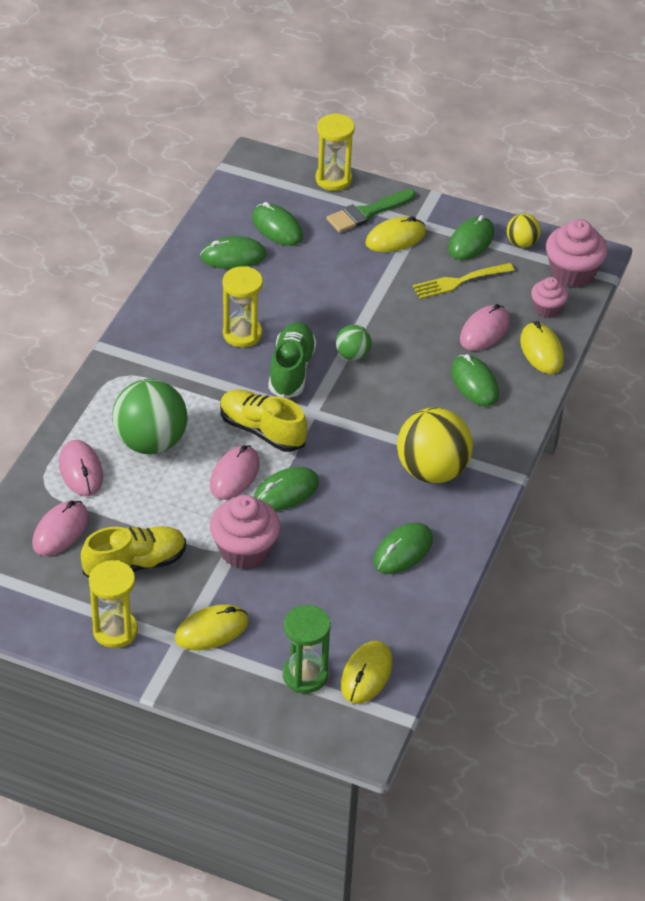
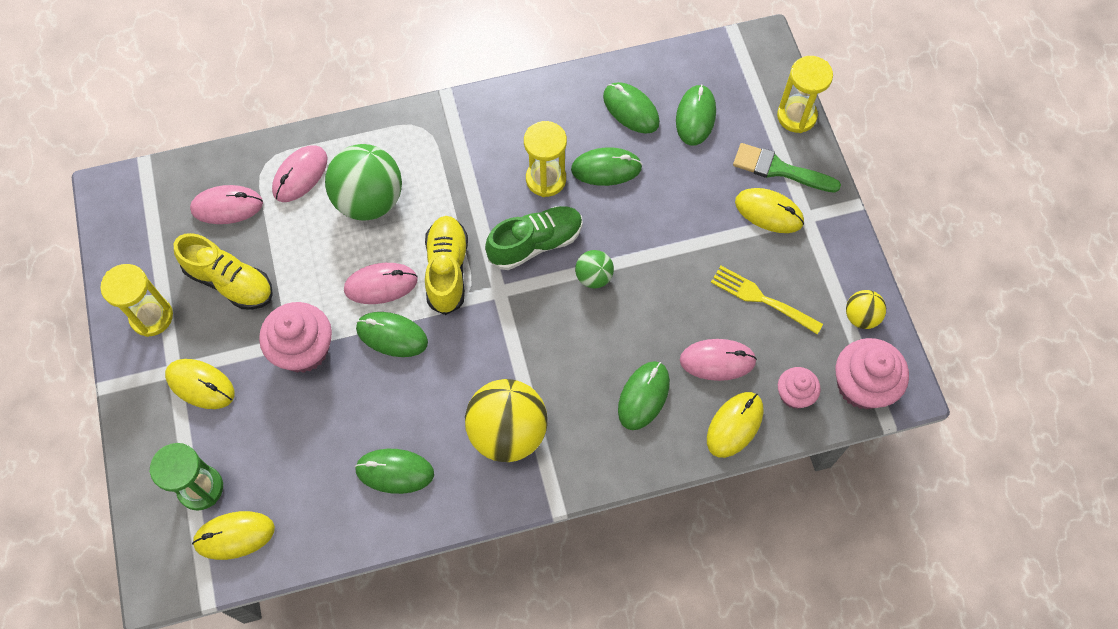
camera: 55 degrees right, 20 degrees up
green mouse [448,215,494,260] -> green mouse moved to [571,148,642,186]

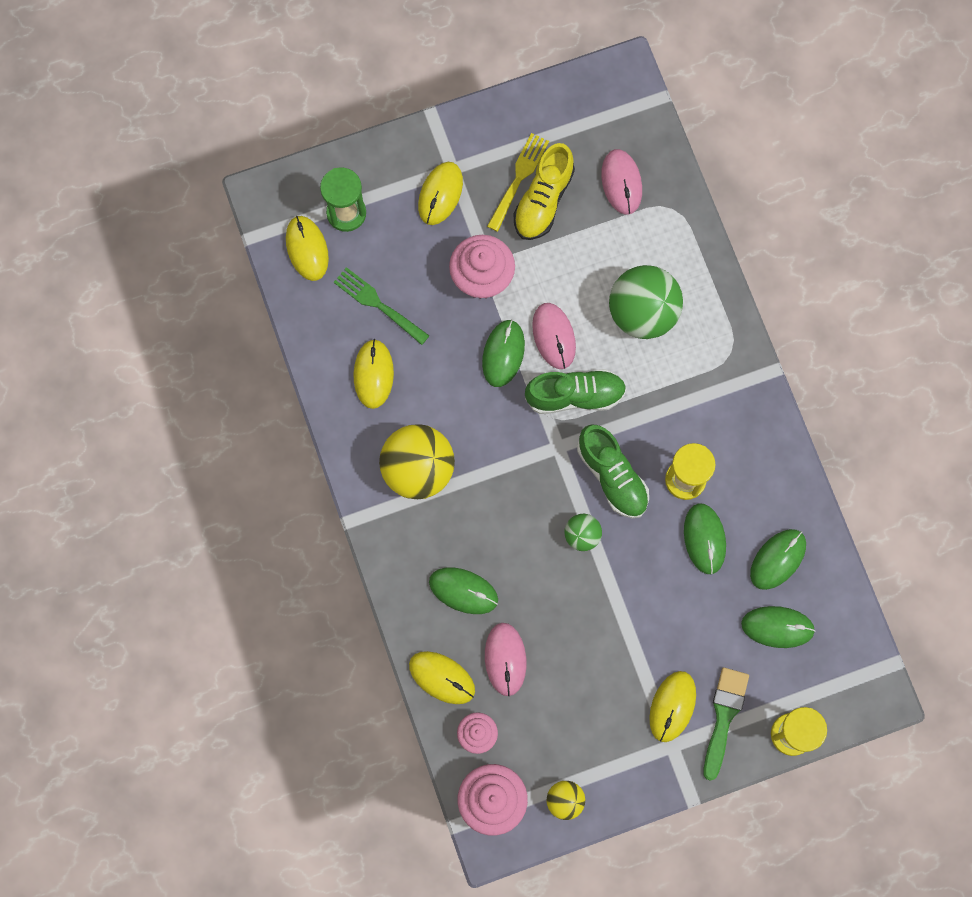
camera: 85 degrees right, 10 degrees up
yellow hourglass [100,264,173,337] -> none
pink mouse [272,145,327,202] -> none
green mouse [355,449,434,494] -> yellow mouse [354,339,394,409]
yellow shoe [425,216,468,315] -> green shoe [525,369,627,414]
yellow fork [711,266,823,334] -> yellow fork moved to [487,133,549,232]
none -> green fork [334,267,429,345]

